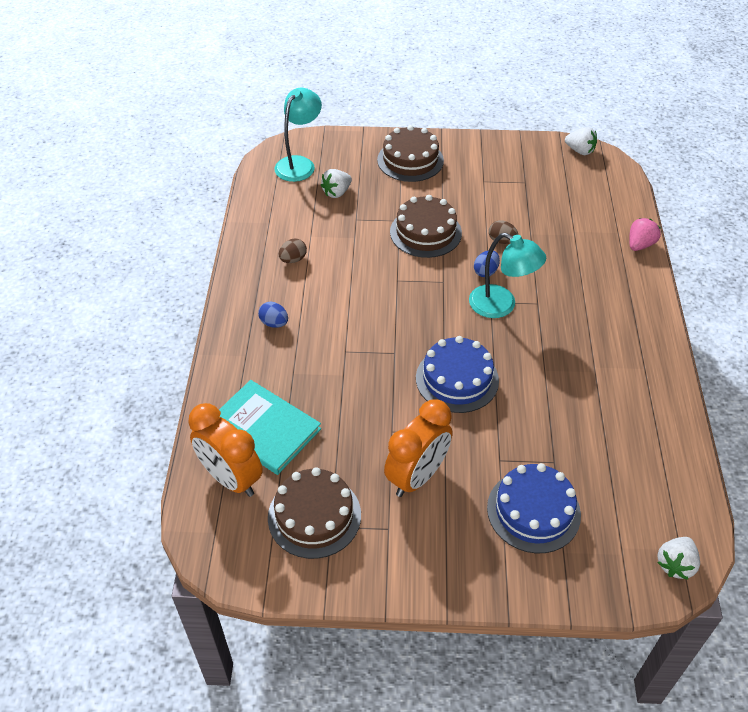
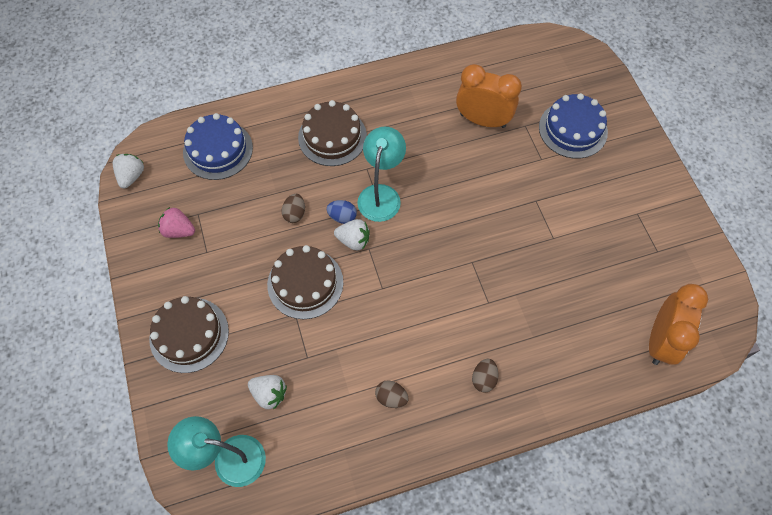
camera: 110 degrees left, 15 degrees up
turquoise book [219,380,321,475] -> none
blue egg [258,302,288,328] -> brown egg [472,359,499,393]
brown cake [268,467,361,559] -> brown cake moved to [298,100,367,166]
orange clock [384,400,452,497] -> orange clock moved to [456,64,522,128]
blue cake [416,336,499,413] -> blue cake moved to [183,113,253,180]
pink strawberry [629,218,661,251] -> pink strawberry moved to [158,207,195,238]
white strawberry [657,537,700,580] -> white strawberry moved to [334,219,370,250]

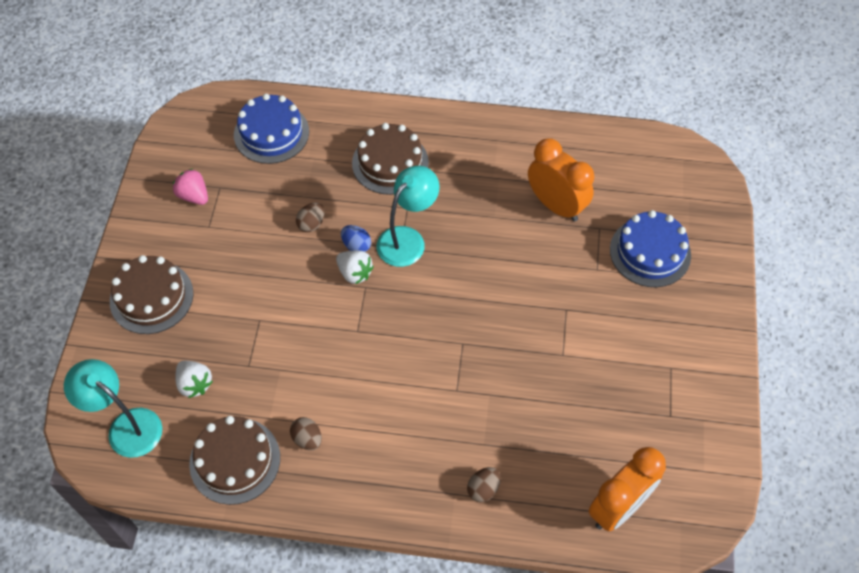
camera: 25 degrees right, 5 degrees down
white strawberry [113,154,144,188] -> none
brown cake [267,245,343,319] -> brown cake moved to [189,416,280,505]
brown egg [472,359,499,393] -> brown egg moved to [467,467,501,502]

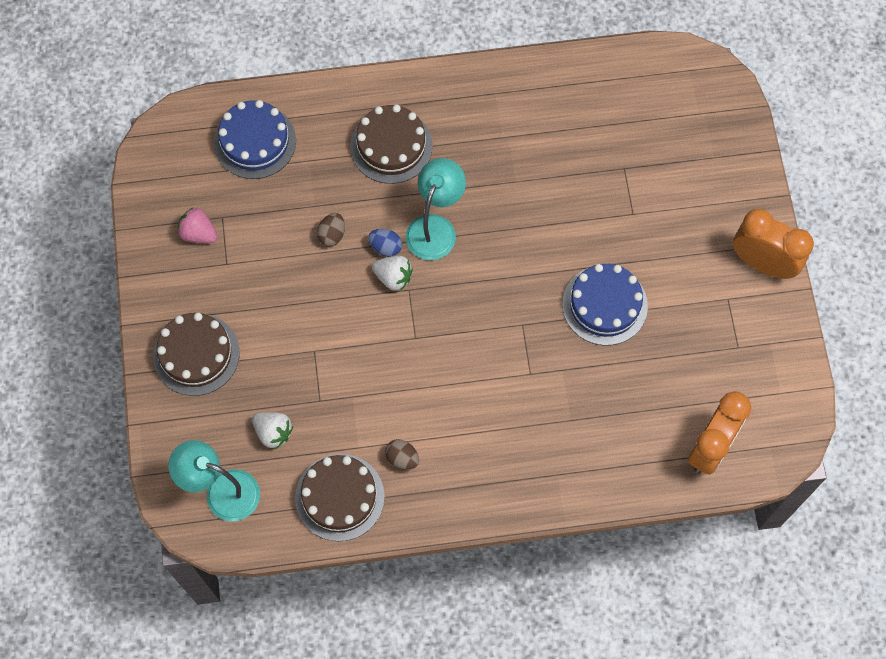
camera: 15 degrees left, 10 degrees up
brown egg [467,467,501,502] -> none
orange clock [528,139,594,222] -> orange clock moved to [733,209,814,279]
blue cake [610,210,691,287] -> blue cake moved to [562,264,648,345]

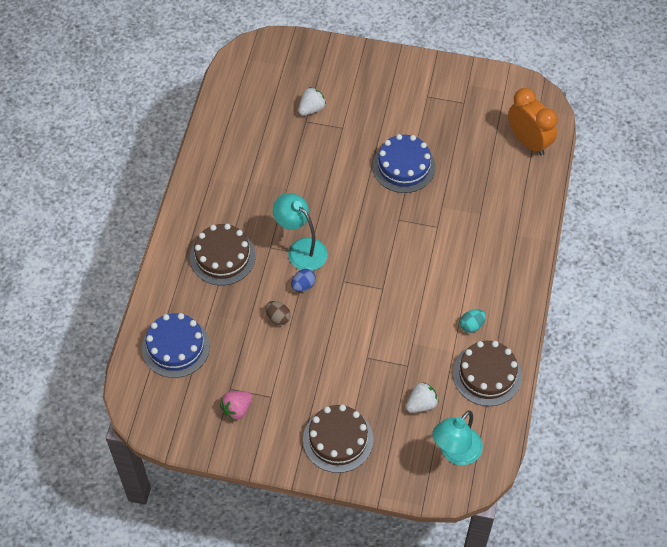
camera: 70 degrees left, 10 degrees down
white strawberry [372,256,413,291] -> white strawberry moved to [298,87,326,116]
brown egg [385,439,419,470] -> turquoise egg [460,309,486,333]
orange clock [733,209,814,279] -> none

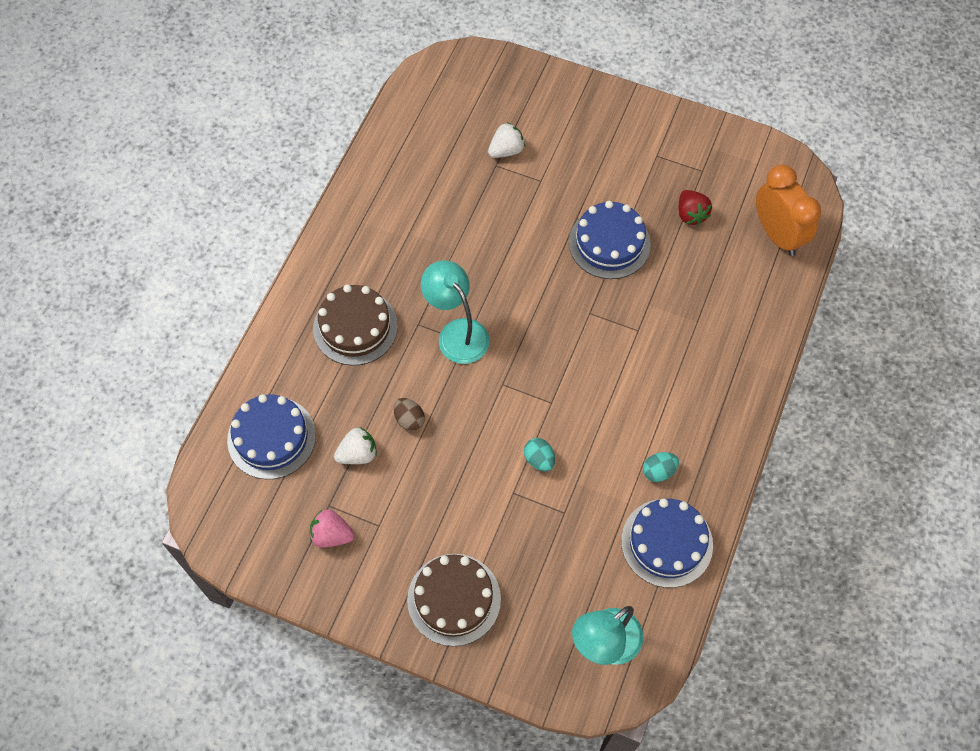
camera: 10 degrees right, 5 degrees up
pink strawberry [220,391,252,421] -> pink strawberry turned 45 degrees clockwise [310,509,355,547]
blue egg [291,269,316,292] -> none
white strawberry [406,382,439,413] -> white strawberry moved to [334,427,377,464]
brown cake [453,341,522,406] -> blue cake [621,499,713,588]
none -> turquoise egg [524,438,555,471]
none -> red strawberry [679,190,712,225]

